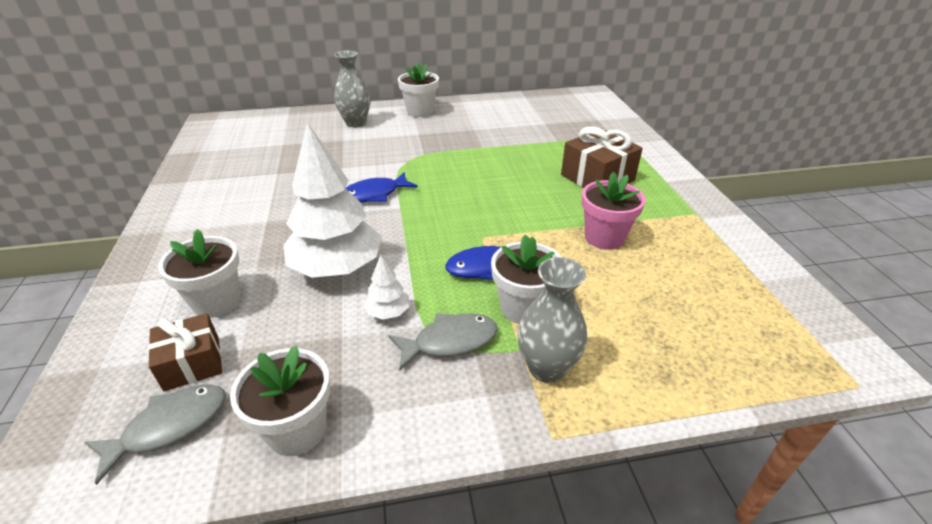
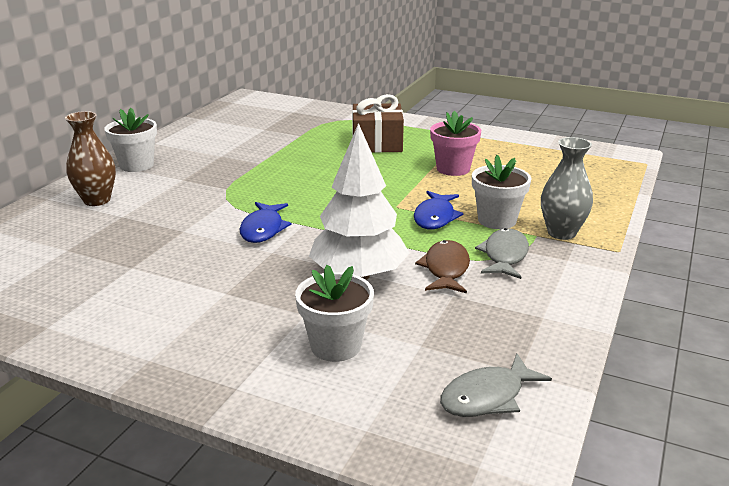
camera: 55 degrees left, 10 degrees down
grey fish [84,384,226,485] -> grey fish turned 120 degrees counterclockwise [440,353,552,417]
brown gift [148,313,222,391] -> none
white flower pot [230,345,330,456] -> none
grey vase [334,51,370,127] -> brown vase [65,111,116,206]
white tree [364,255,409,320] -> brown fish [415,240,470,293]

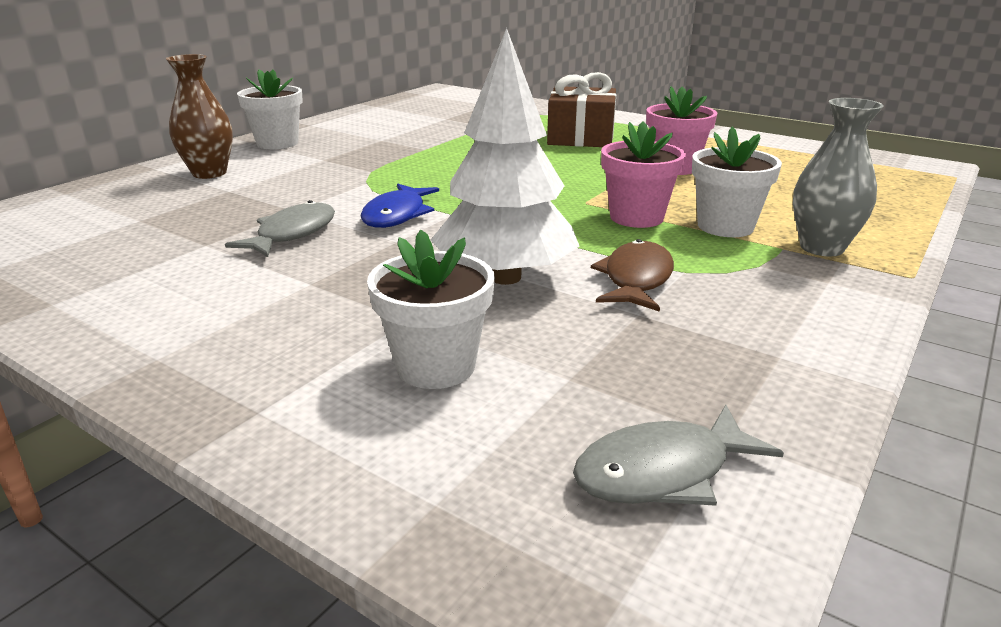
camera: 10 degrees right, 0 degrees up
blue fish [414,191,463,229] -> pink flower pot [601,122,686,228]
grey fish [475,228,529,279] -> grey fish moved to [225,200,335,257]

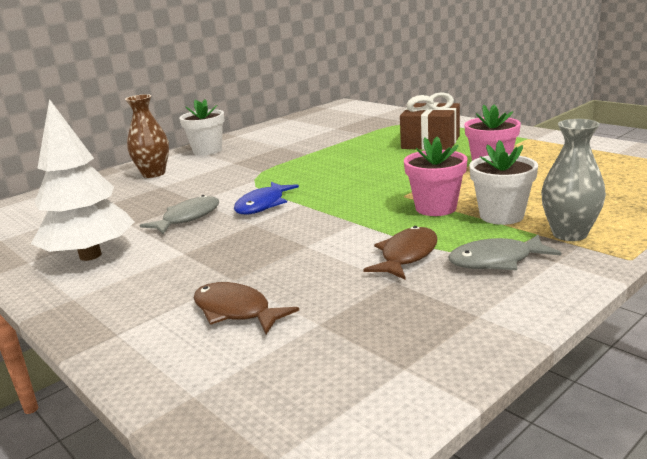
camera: 15 degrees right, 5 degrees down
white flower pot [367,230,495,389] -> brown fish [194,282,299,334]
white tree [431,28,580,285] -> white tree moved to [31,99,134,261]
grey fish [573,405,784,506] -> grey fish moved to [448,235,561,270]

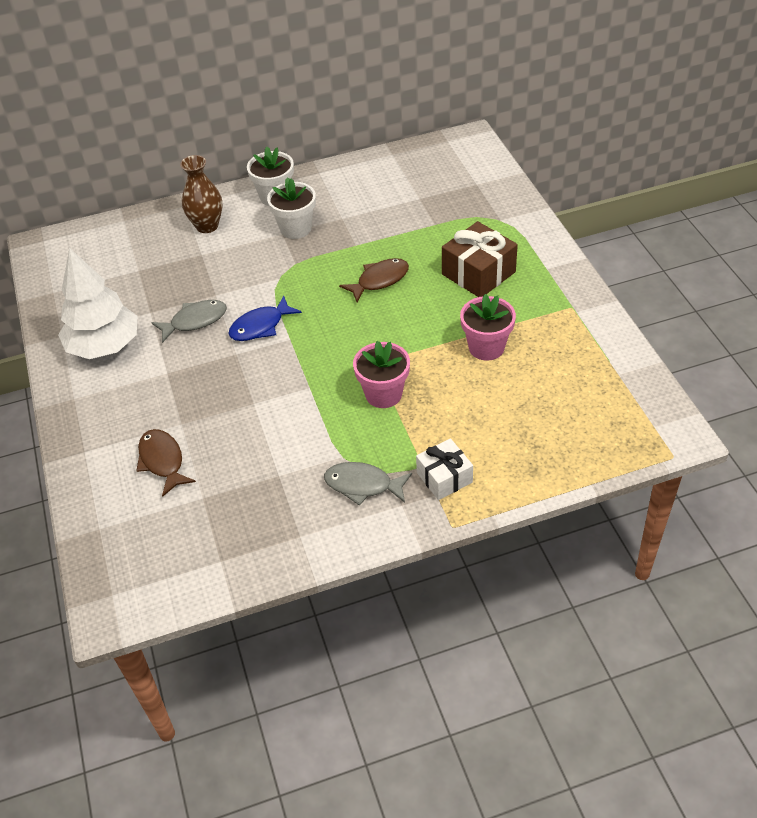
camera: 25 degrees right, 25 degrees up
brown fish [363,226,438,280] -> brown fish moved to [339,258,409,302]
white flower pot [469,140,538,225] -> white flower pot moved to [267,177,316,239]
grey vase [541,119,606,241] -> white gift [416,438,473,500]

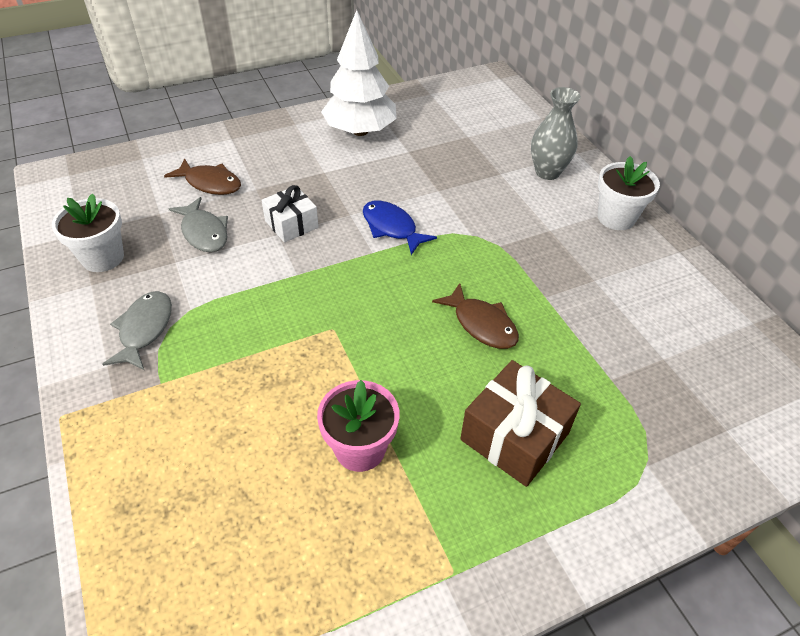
camera: 80 degrees right, 0 degrees up
brown fish [136,429,196,497] -> brown fish turned 60 degrees clockwise [164,158,241,195]
grey fish [151,300,227,343] -> grey fish moved to [169,197,228,252]
brown vase [180,155,222,233] -> grey vase [531,87,581,180]
white flower pot [267,177,316,239] -> white flower pot moved to [52,193,124,272]
pink flower pot [353,341,410,408] -> none
white gift [416,438,473,500] -> white gift moved to [261,185,319,243]

